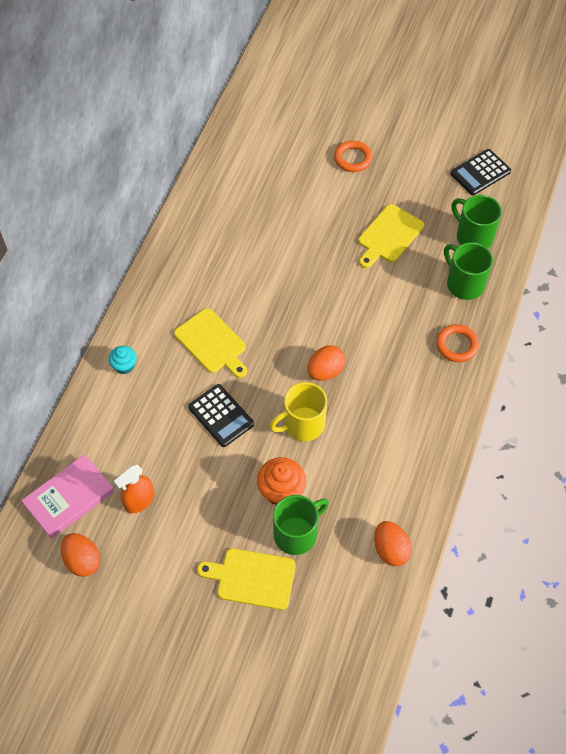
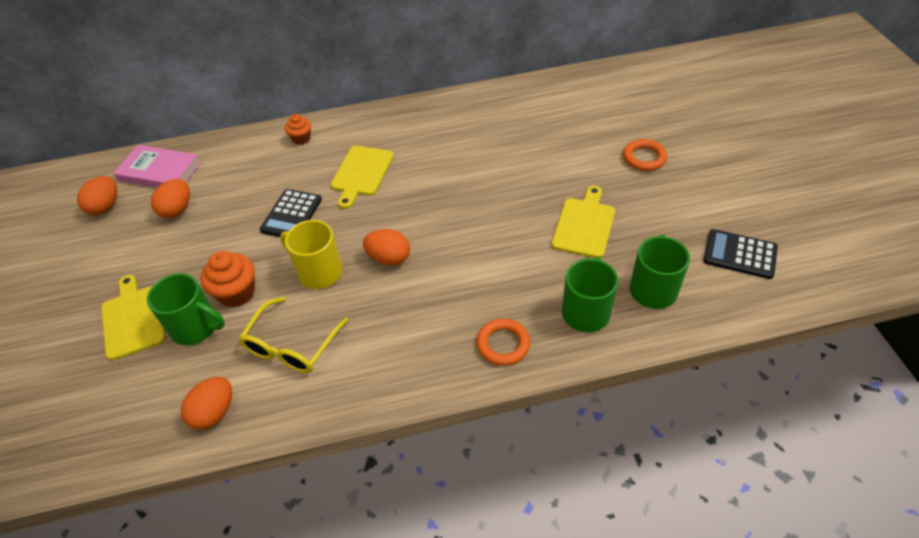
camera: 60 degrees right, 10 degrees down
turquoise cupcake [108,346,137,374] -> orange cupcake [285,114,311,145]
orange spray bottle [114,465,154,514] -> orange egg [151,179,190,218]
yellow cutting board [358,204,424,268] -> yellow cutting board turned 105 degrees clockwise [551,186,615,258]
none -> yellow glasses [239,297,349,373]

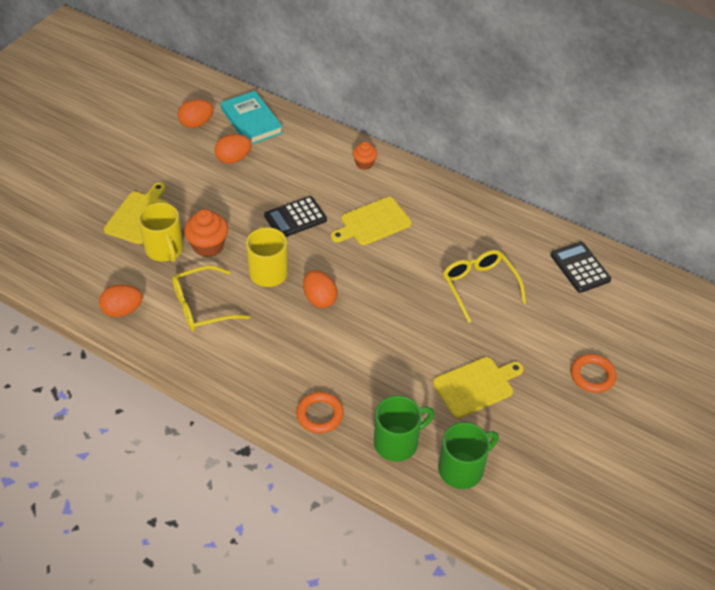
camera: 40 degrees right, 0 degrees up
pink book [114,145,201,188] -> turquoise book [221,91,283,144]
green mug [147,273,225,345] -> yellow mug [138,203,184,262]
black calculator [703,229,778,279] -> black calculator moved to [551,242,611,293]
none -> yellow glasses [443,250,526,323]

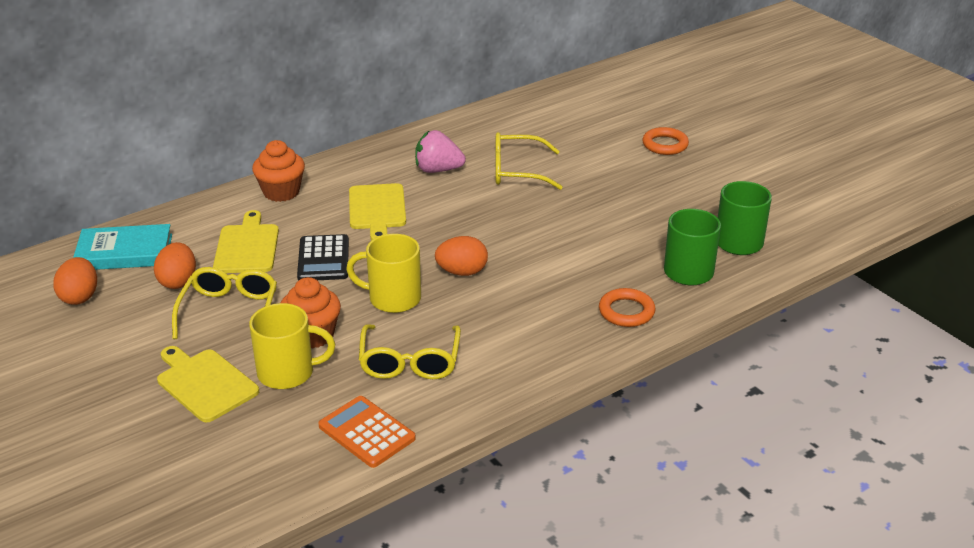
camera: 65 degrees left, 15 degrees down
orange egg [99,284,143,317] -> orange calculator [318,396,416,468]
orange cupcake [353,142,377,170] -> orange cupcake [252,140,305,202], size x1.63
yellow cutting board [433,357,524,418] -> yellow cutting board moved to [213,210,279,273]
black calculator [551,242,611,293] -> none
none -> yellow glasses [172,267,277,339]
none -> pink strawberry [415,130,466,173]

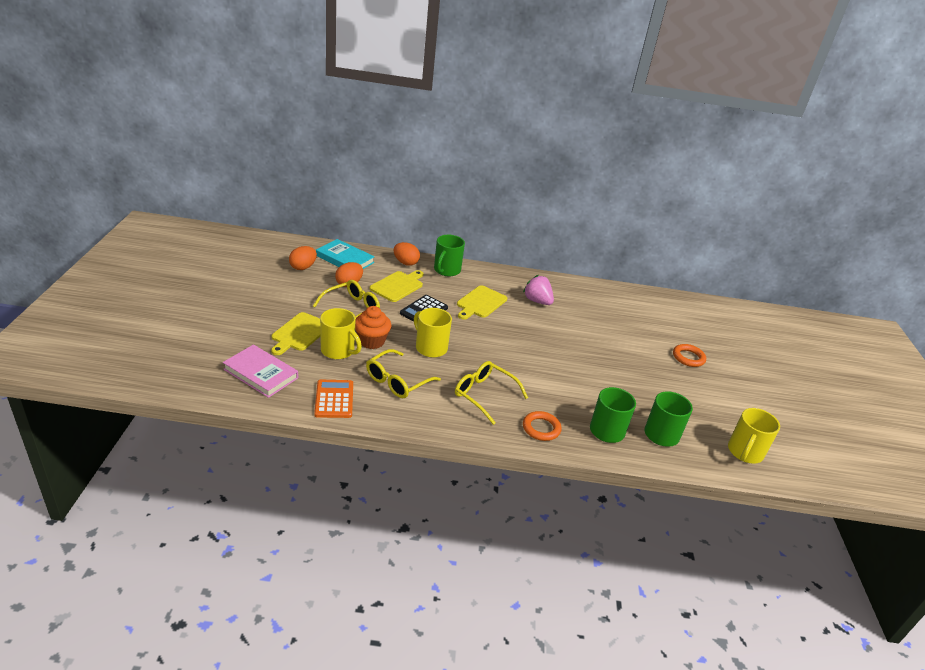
camera: 35 degrees right, 0 degrees up
yellow cutting board [157,346,259,422] -> yellow cutting board turned 150 degrees counterclockwise [271,312,321,355]
orange cupcake [252,140,305,202] -> green mug [434,235,465,276]
orange egg [435,236,488,276] -> orange egg moved to [393,242,420,266]
yellow glasses [496,132,563,190] -> yellow glasses moved to [455,361,528,425]
none -> pink book [223,344,298,398]
none -> yellow mug [728,408,780,464]

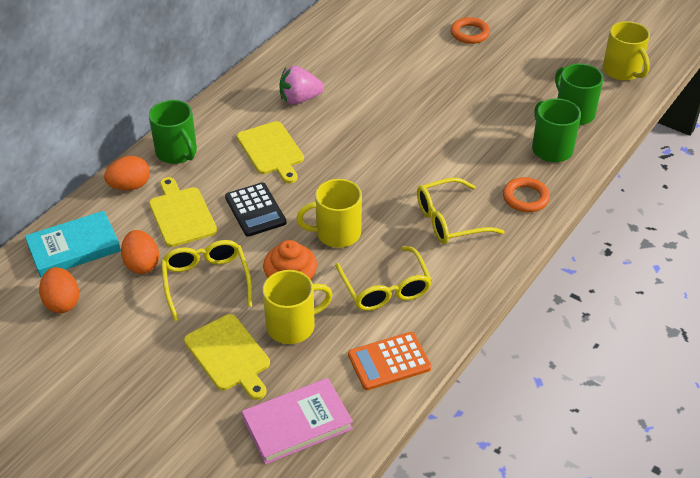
camera: 55 degrees left, 10 degrees up
orange calculator [314,380,353,418] -> orange calculator turned 45 degrees counterclockwise [348,332,431,390]

